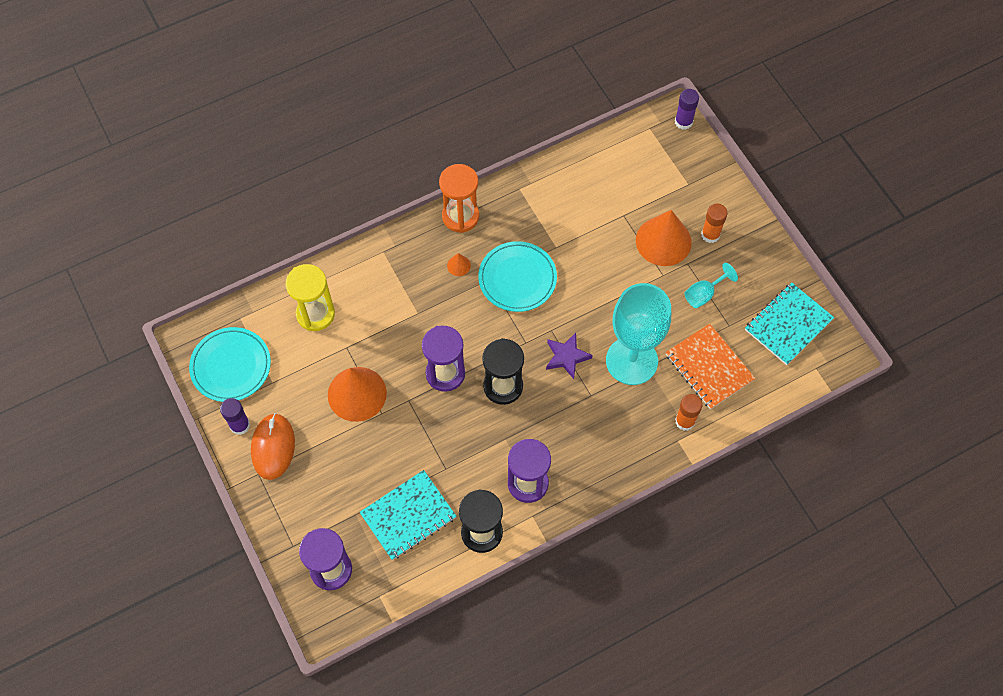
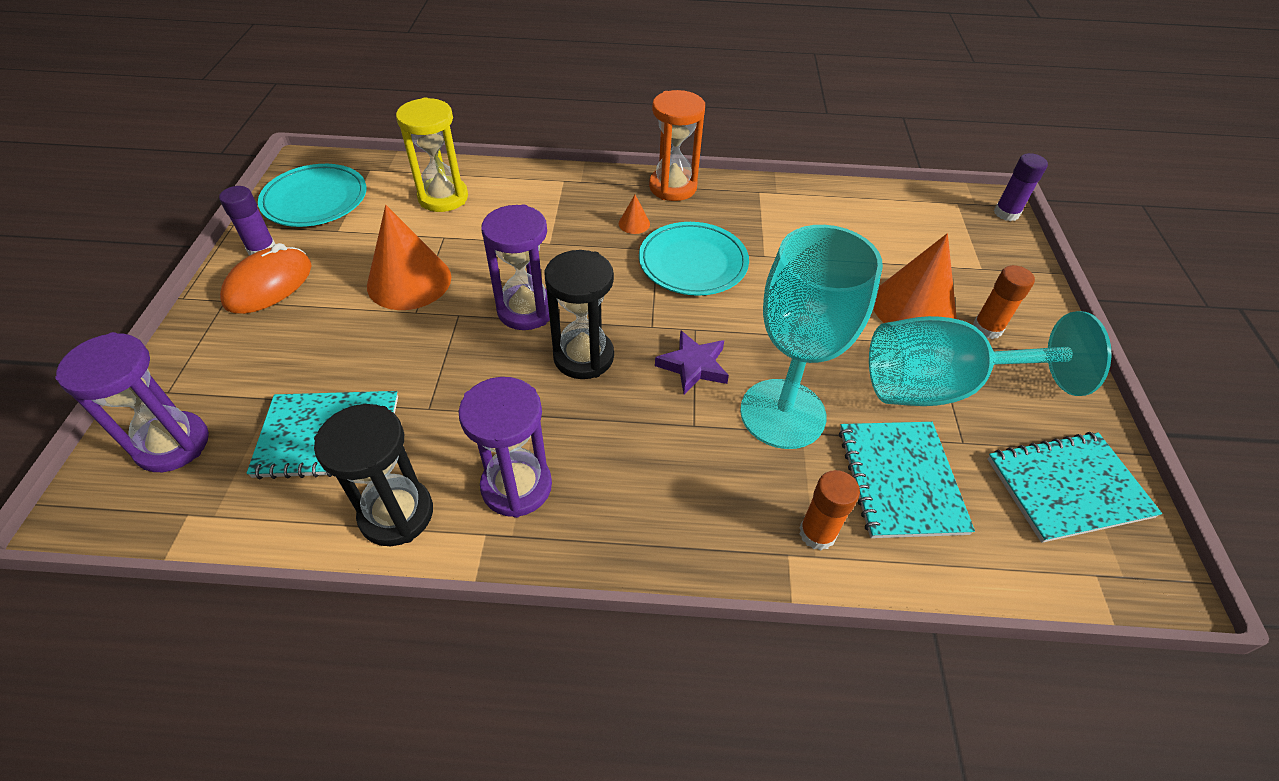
camera: 30 degrees right, 15 degrees down
orange notebook [666,324,756,409] -> turquoise notebook [839,422,975,538]
turquoise goblet [684,263,738,308] -> turquoise goblet [869,311,1112,406], size x2.34

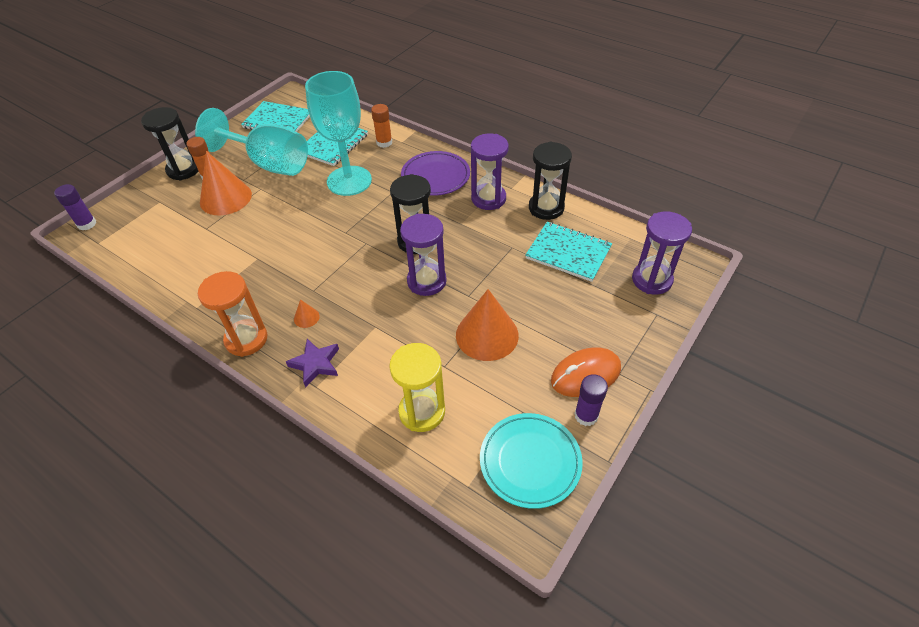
camera: 145 degrees left, 0 degrees up
turquoise plate [639,222,749,296] -> none
purple star [655,330,729,394] -> purple star moved to [286,339,339,388]
none -> black hourglass [141,107,198,180]
none -> purple plate [401,151,470,196]

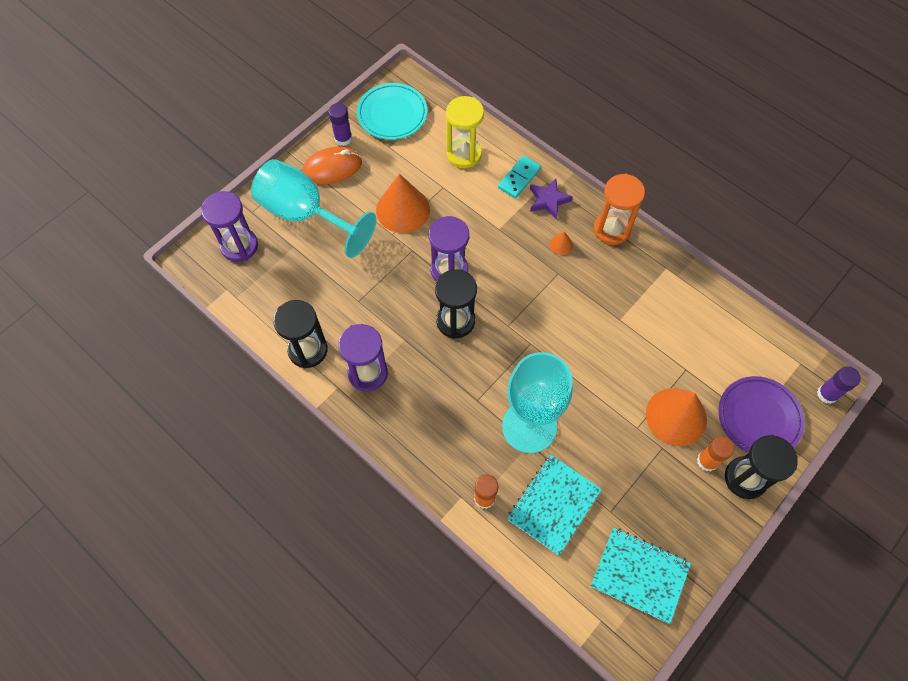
camera: 175 degrees left, 15 degrees up
turquoise goblet [195,108,308,176] -> turquoise goblet moved to [251,159,377,258]
purple plate [401,151,470,196] -> purple plate moved to [718,376,805,453]
turquoise notebook [525,222,612,282] -> none
none -> turquoise domino [498,156,541,198]

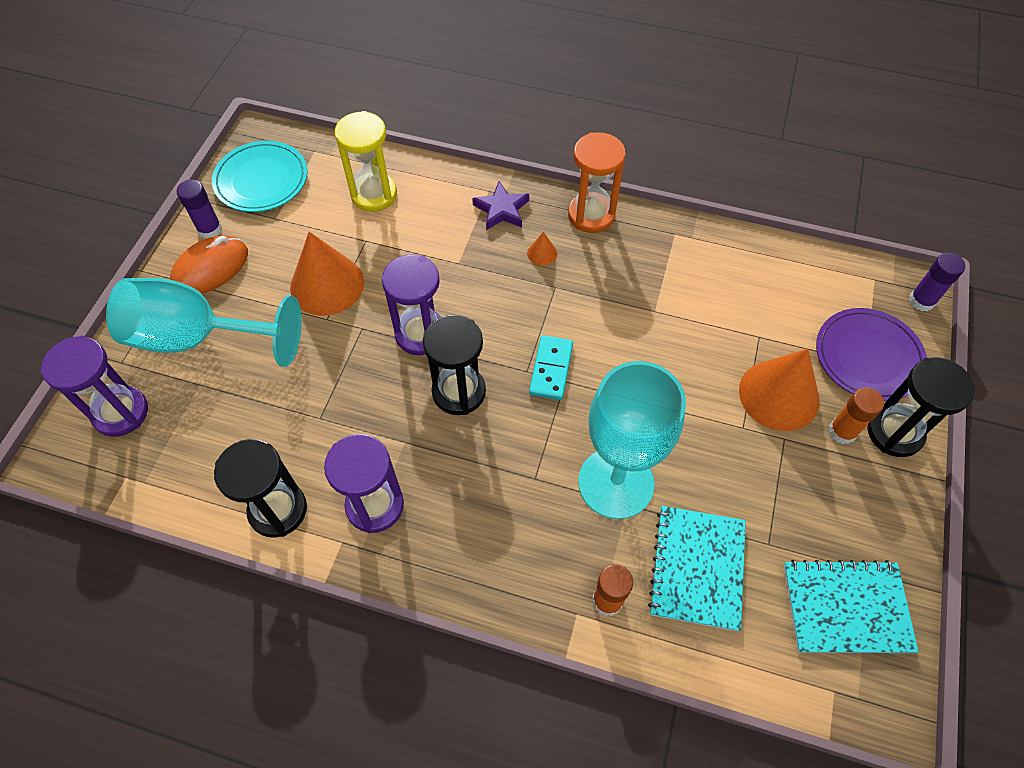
camera: 25 degrees left, 5 degrees down
turquoise domino [498,156,541,198] -> turquoise domino moved to [529,335,573,400]

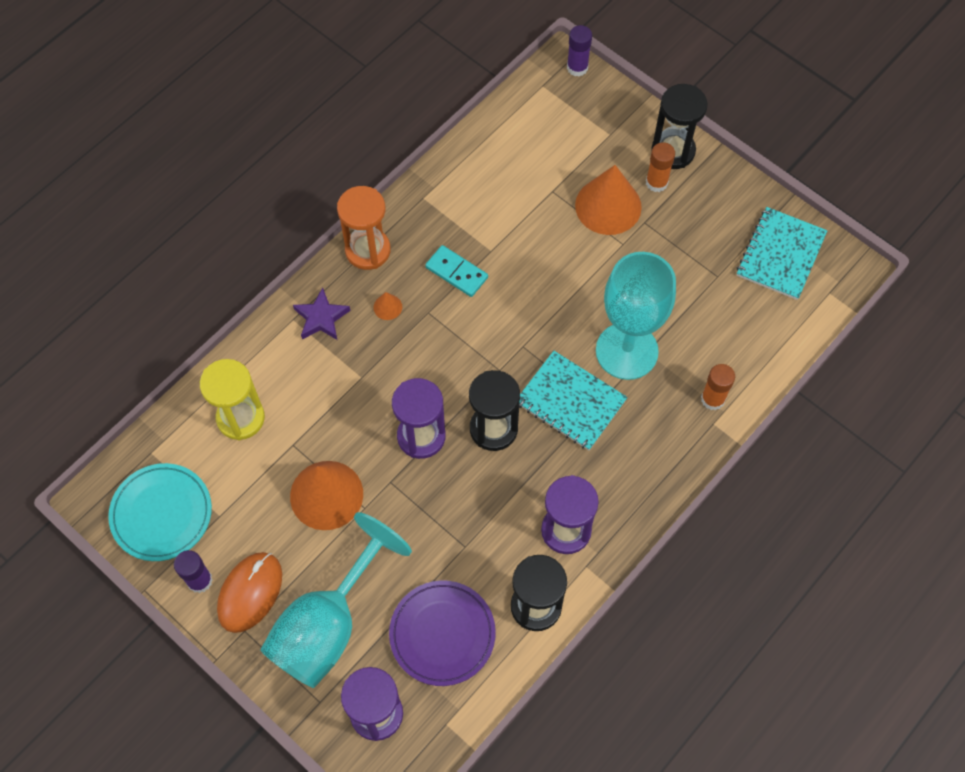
camera: 65 degrees left, 5 degrees up
orange mouse [170,235,248,294] -> orange mouse turned 45 degrees clockwise [217,552,282,633]
turquoise domino [529,335,573,400] -> turquoise domino moved to [425,245,488,297]
turquoise notebook [648,506,746,631] -> turquoise notebook moved to [519,351,628,450]
purple plate [816,308,927,401] -> purple plate moved to [389,580,496,686]

